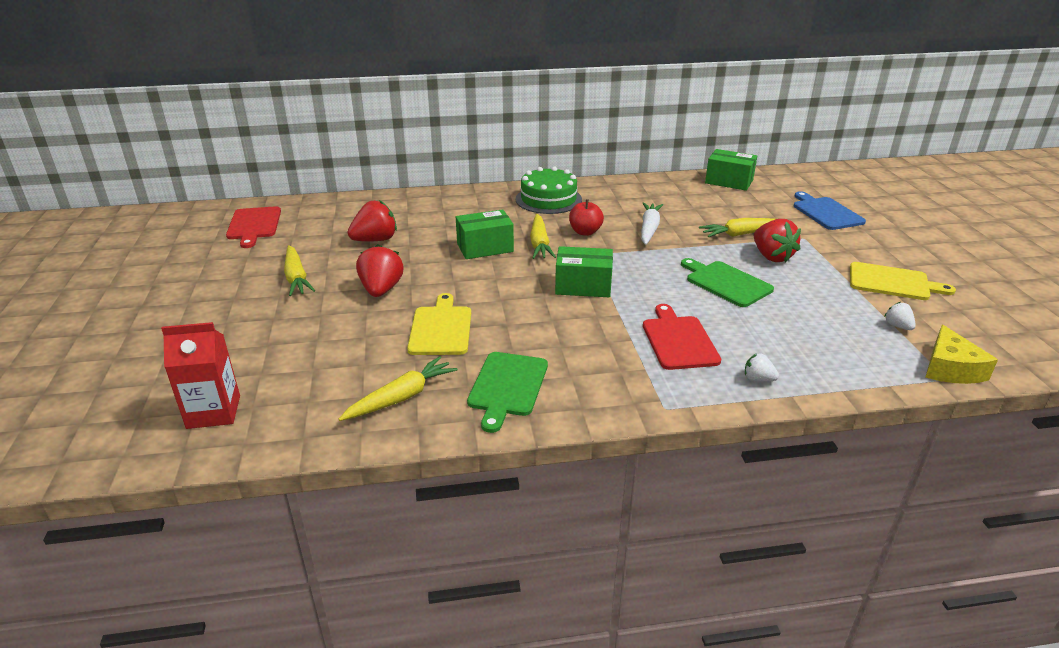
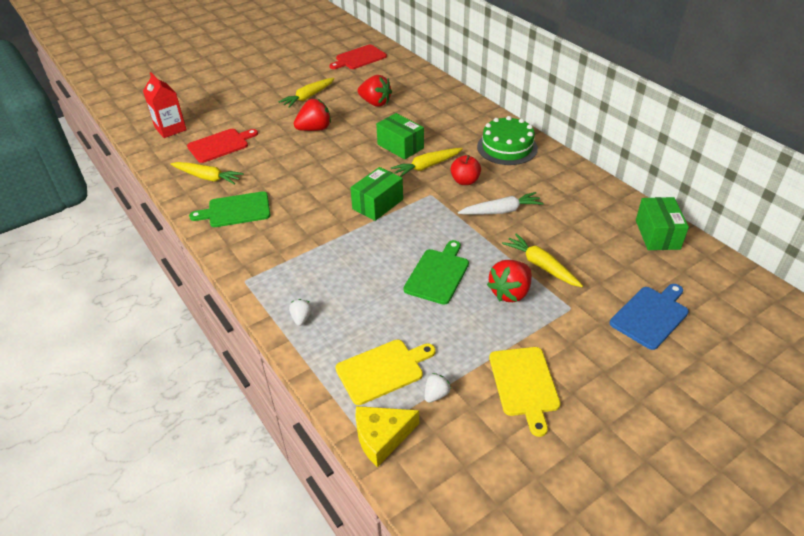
camera: 65 degrees right, 10 degrees up
yellow cutting board [407,293,471,355] -> yellow cutting board moved to [335,340,436,405]
green box [555,246,613,297] -> green box turned 60 degrees clockwise [350,167,403,221]
red cutting board [643,304,721,370] -> red cutting board moved to [187,129,258,163]

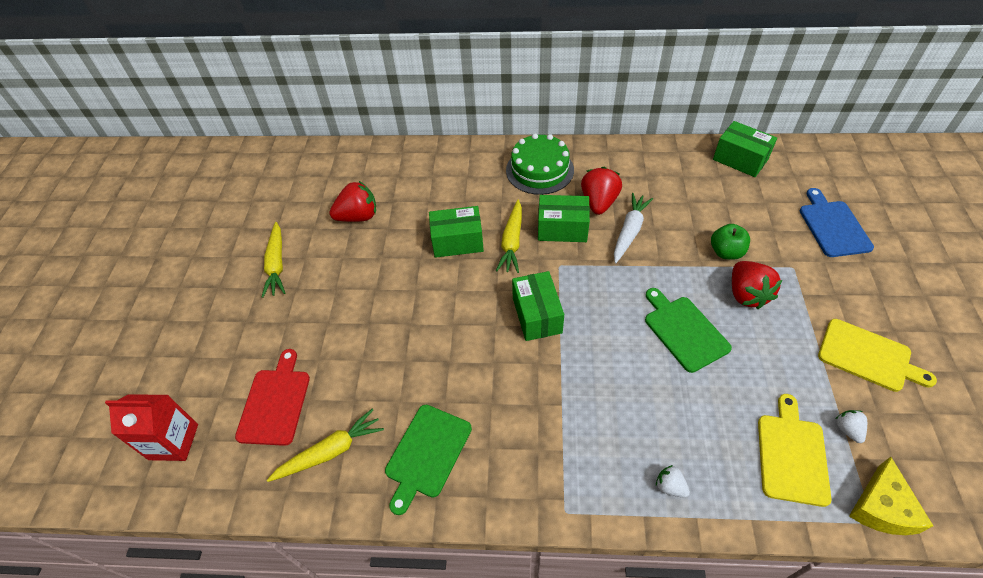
camera: 50 degrees left, 10 degrees up
red strawberry [294,99,331,131] -> red strawberry moved to [581,167,622,215]
red cutting board [329,45,387,69] -> none
red apple [450,155,481,185] -> green box [538,195,590,242]
yellow carrot [502,234,583,287] -> green apple [711,224,750,260]

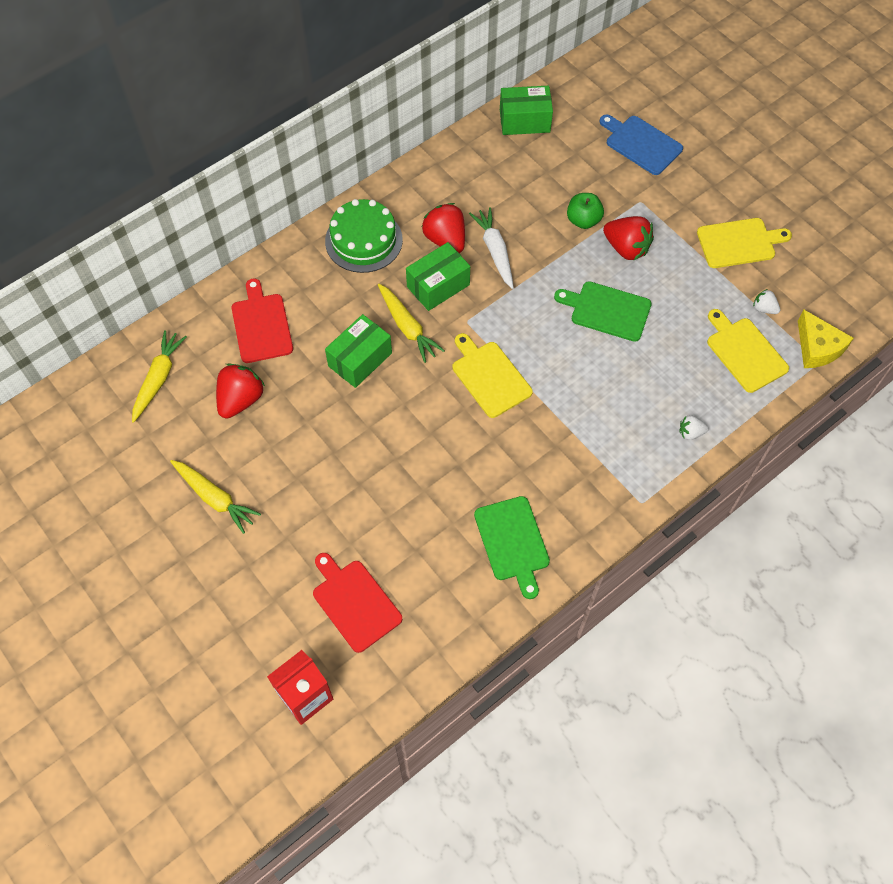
camera: 45 degrees left, 10 degrees up
yellow carrot [267,408,384,482] -> yellow carrot moved to [132,330,187,423]
green box [512,271,564,341] -> yellow cutting board [452,333,533,418]
none -> red cutting board [232,278,293,363]

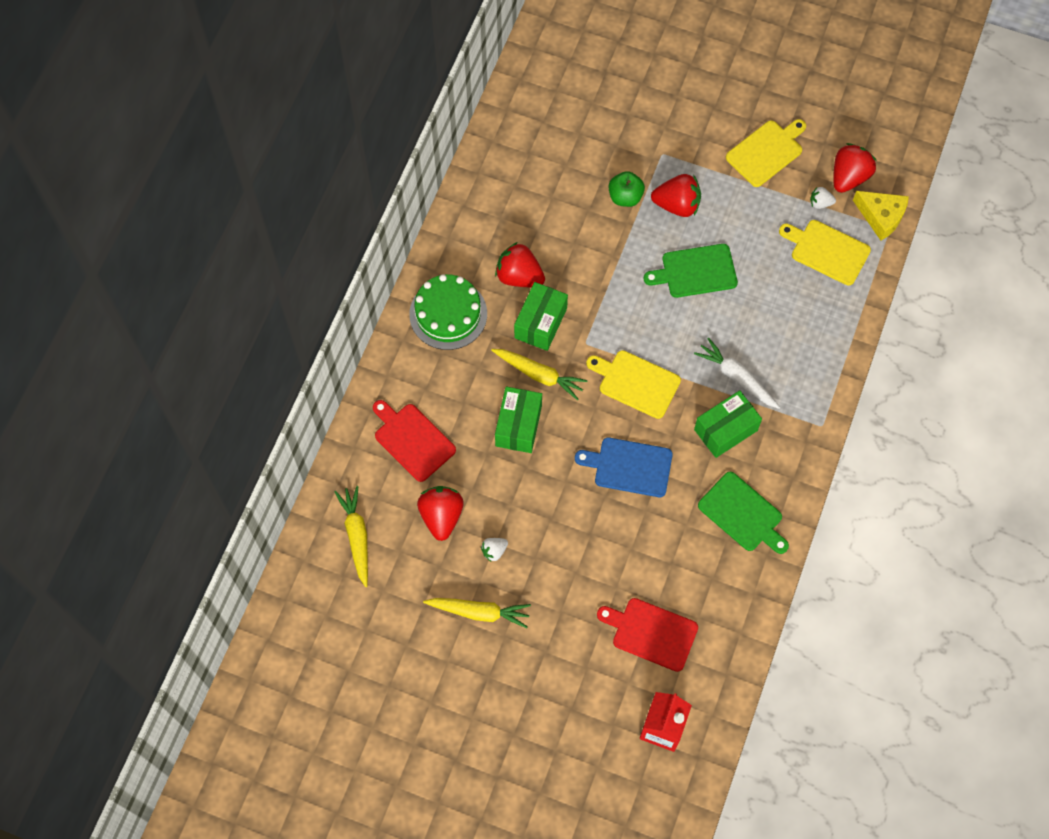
camera: 30 degrees left, 5 degrees up
white carrot [469,207,514,289] -> white carrot moved to [694,337,780,409]
green box [500,86,553,135] -> green box moved to [694,390,762,458]
blue cutting board [600,115,683,175] -> blue cutting board moved to [575,437,673,497]
white strawberry [680,415,709,440] -> white strawberry moved to [481,538,508,562]
none -> red strawberry [833,143,877,193]

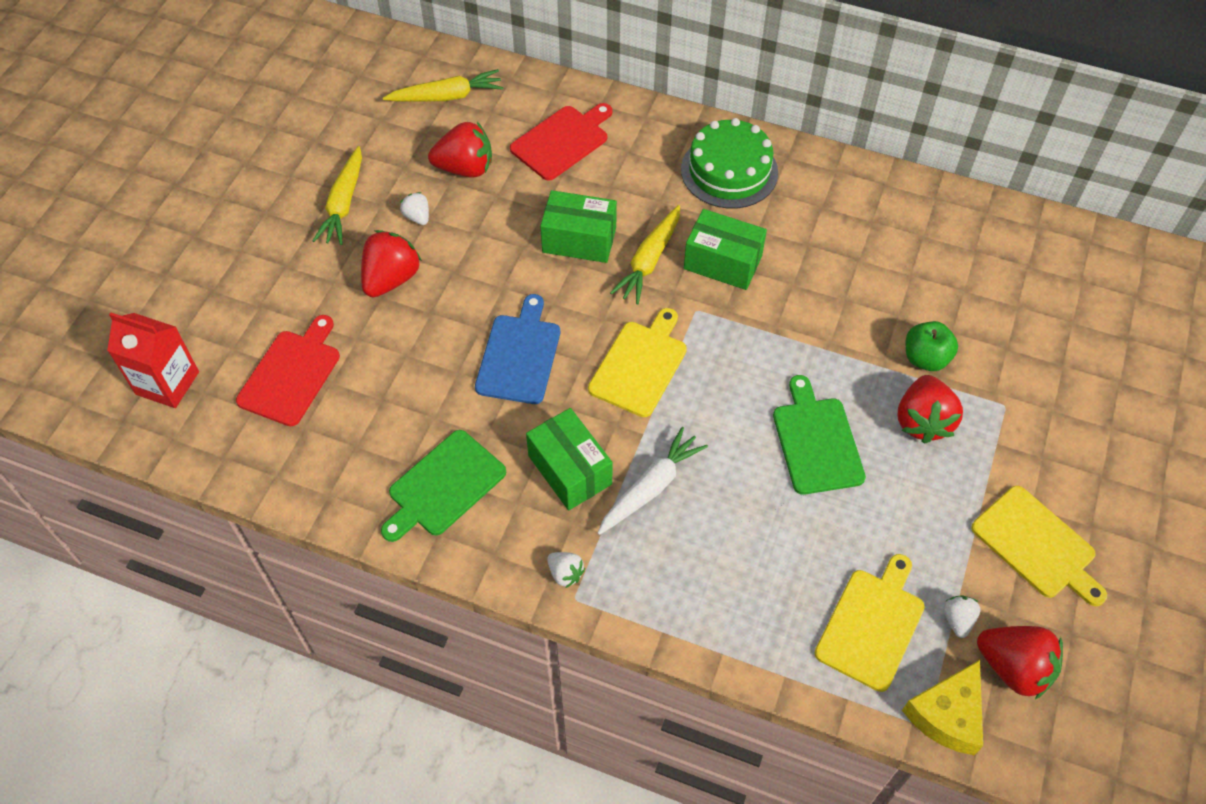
camera: 90 degrees right, 10 degrees down
red strawberry [495,242,545,287] -> red strawberry moved to [361,230,422,297]
none -> white strawberry [547,552,585,588]

